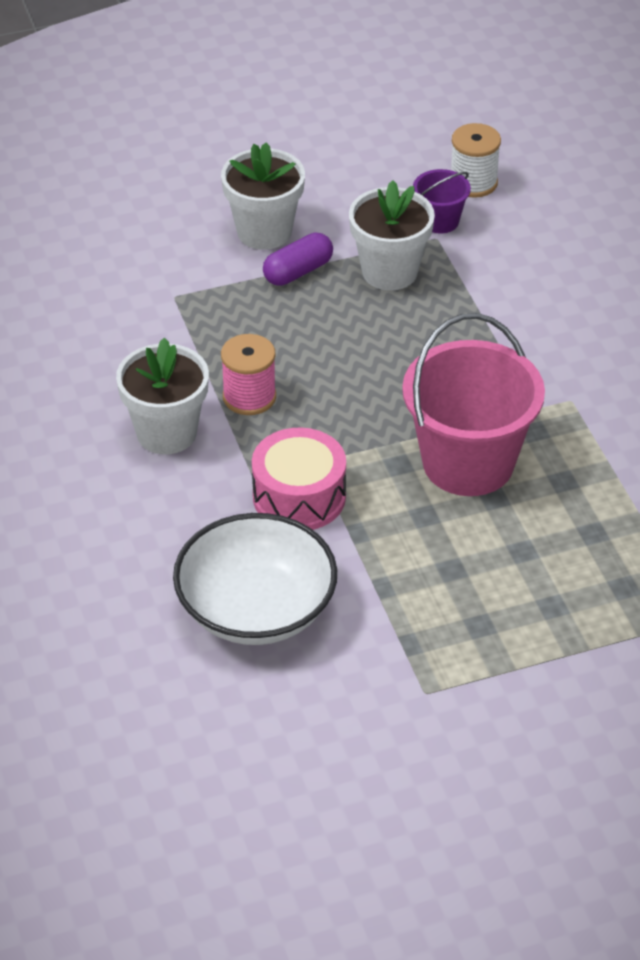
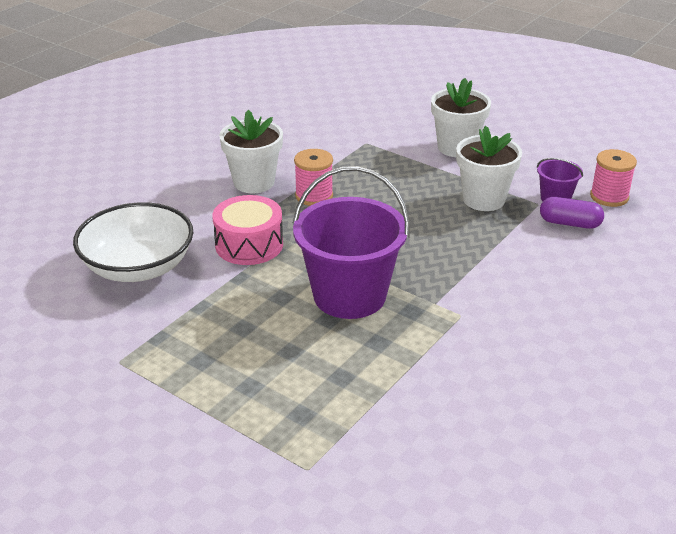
camera: 55 degrees right, 10 degrees down
purple capsule [263,233,333,286] -> purple capsule moved to [540,197,604,229]
pink bucket [402,313,545,496] -> purple bucket [293,166,409,319]
white spool [451,123,501,198] -> pink spool [590,149,637,207]

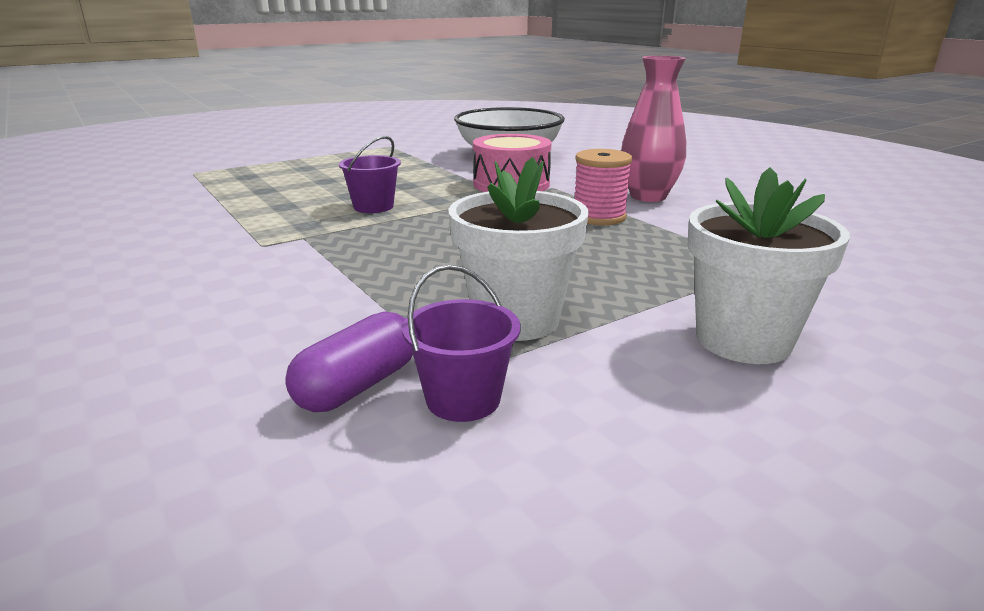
camera: 110 degrees right, 10 degrees down
white flower pot [219,110,283,193] -> pink vase [621,56,686,202]
purple bucket [293,166,409,319] -> purple bucket [339,136,401,213], size x0.46
pink spool [590,149,637,207] -> none

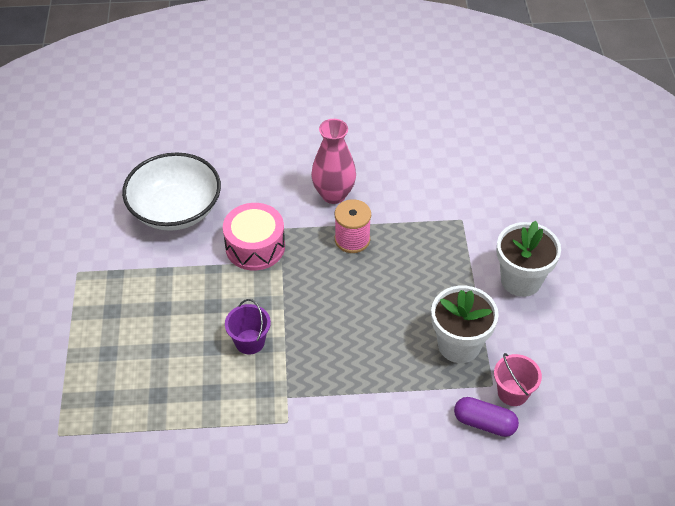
camera: 60 degrees left, 25 degrees up
purple capsule [285,311,413,412] -> purple capsule turned 45 degrees counterclockwise [454,397,519,437]
purple bucket [402,265,521,422] -> pink bucket [494,353,542,406]

